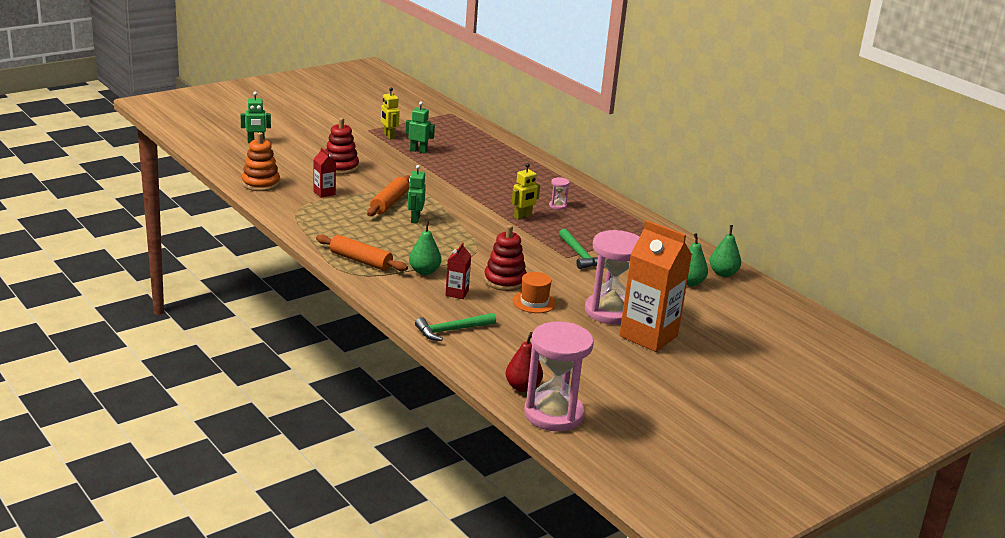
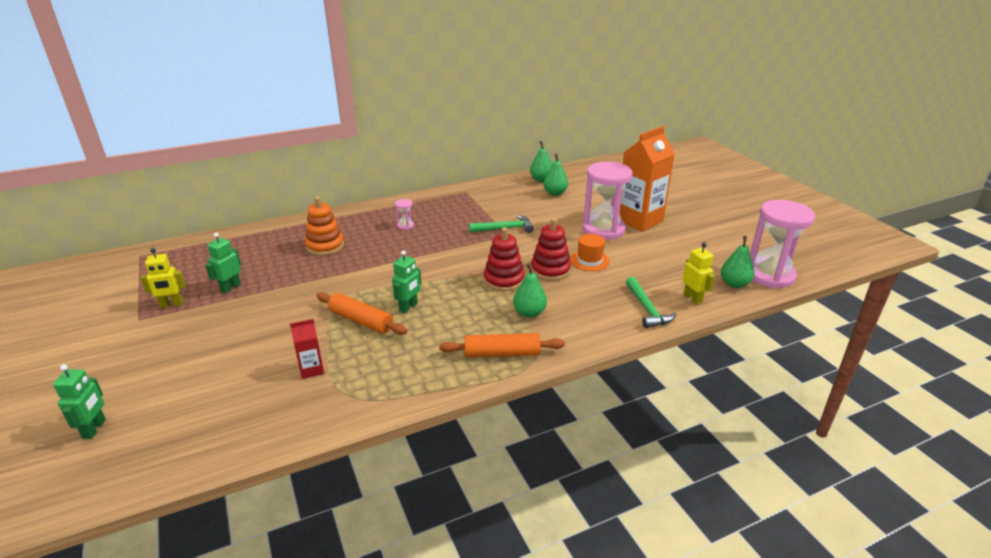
camera: 75 degrees left, 5 degrees up
orange stacking toy [242,132,280,191] -> orange stacking toy moved to [305,196,344,256]
orange rolling pin [316,234,408,271] -> orange rolling pin turned 45 degrees clockwise [439,333,565,358]
red stacking toy [325,118,359,174] -> red stacking toy moved to [484,227,525,291]
green robot [408,165,426,224] -> green robot turned 75 degrees counterclockwise [392,250,421,313]
red carton [445,242,471,299] -> none
red pear [506,332,543,392] -> green pear [721,236,754,288]
yellow robot [512,163,540,220] -> yellow robot moved to [682,242,715,305]

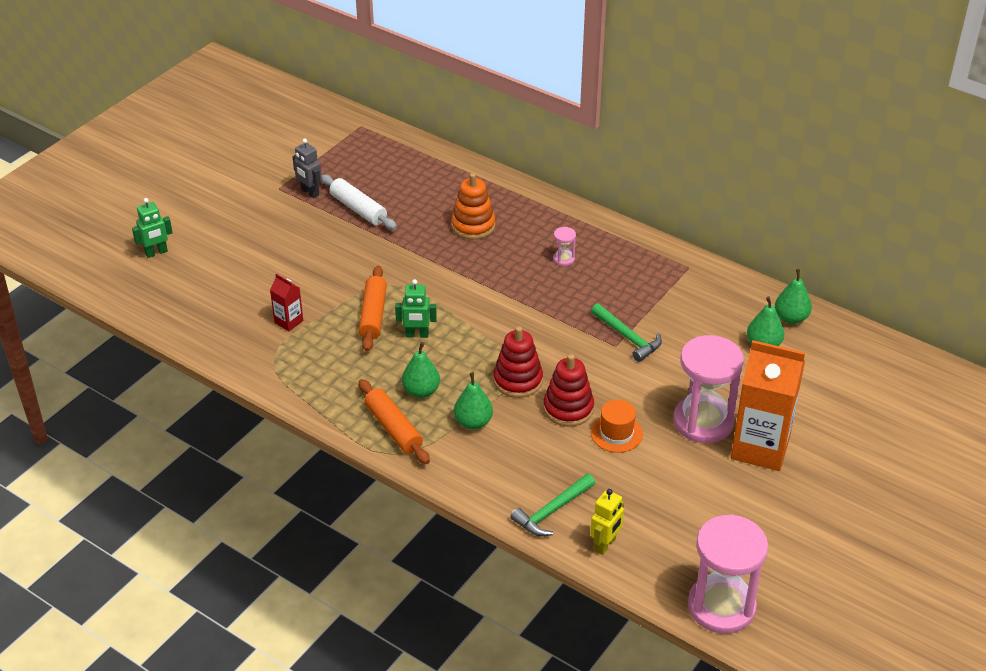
camera: 60 degrees right, 10 degrees up
yellow robot [140,248,186,308] -> grey robot [293,139,322,198]
green robot [205,233,241,294] -> white rolling pin [321,174,397,230]
green pear [721,236,754,288] -> green pear moved to [402,342,440,398]

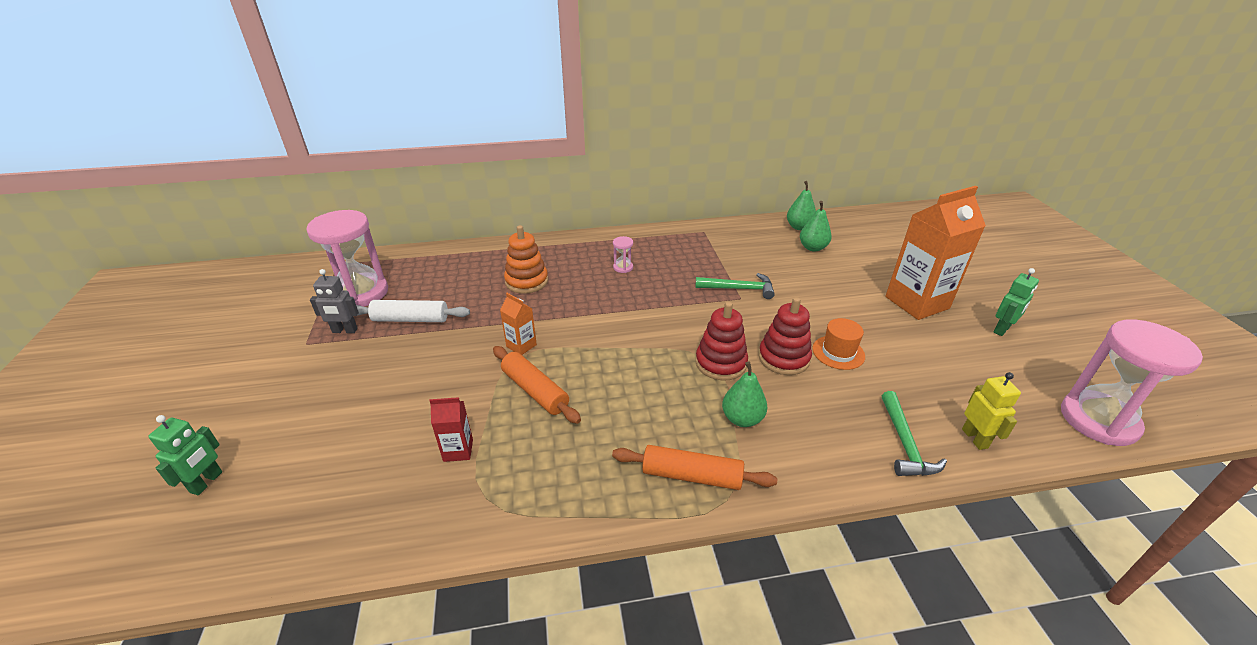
camera: 45 degrees left, 5 degrees down
green robot [395,279,437,338] -> green robot moved to [994,268,1039,336]
green pear [402,342,440,398] -> none
pink hourglass [673,335,744,443] -> pink hourglass moved to [306,210,388,307]
none -> orange carton [500,293,537,355]

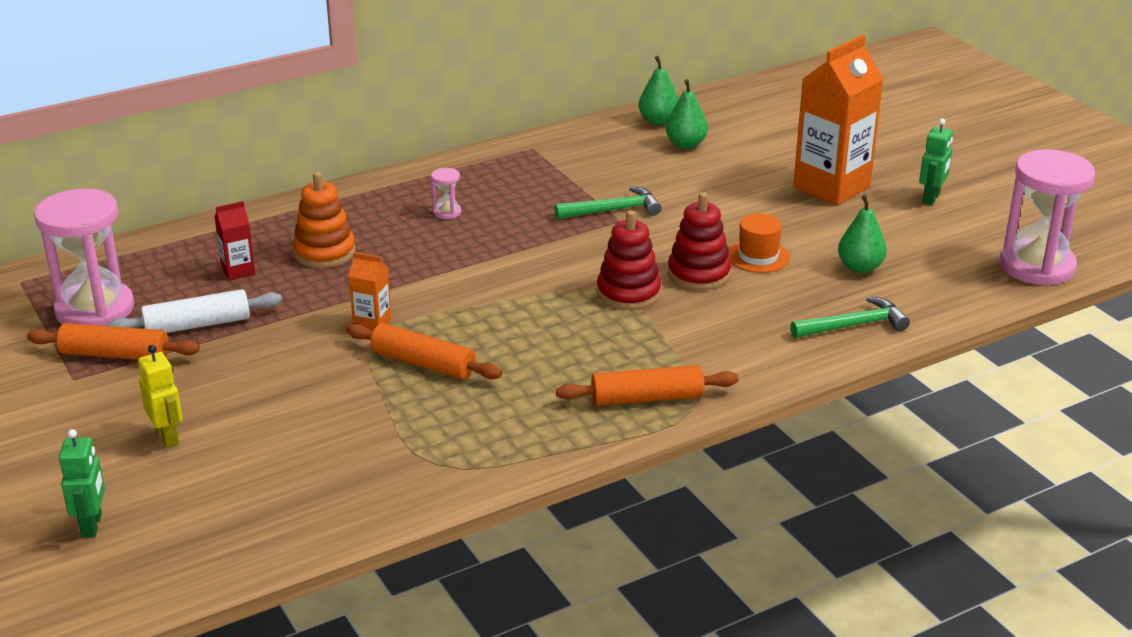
camera: 20 degrees left, 5 degrees down
grey robot [310,269,359,333] -> orange rolling pin [27,323,200,360]
red carton [429,397,473,462] -> red carton moved to [214,201,256,281]
green pear [722,361,767,427] -> green pear moved to [838,195,887,273]
green hammer [882,391,947,476] -> green hammer turned 90 degrees counterclockwise [790,296,910,338]
yellow robot [962,372,1021,450] -> yellow robot moved to [138,345,183,448]

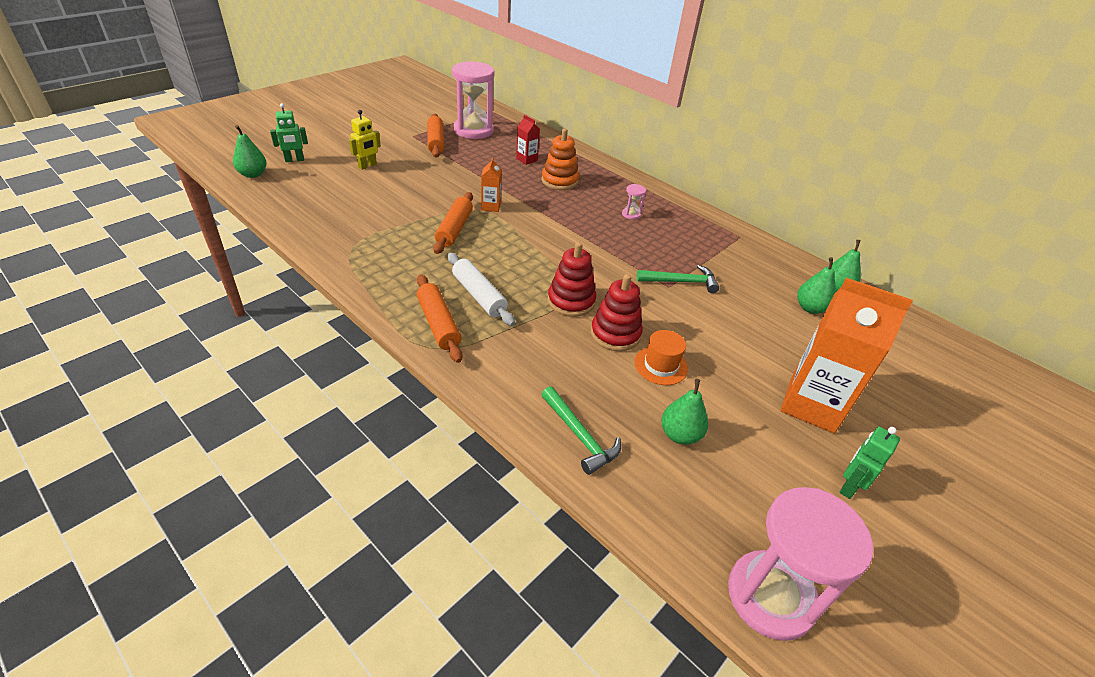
camera: 70 degrees right, 10 degrees up
white rolling pin [107,289,282,333] -> white rolling pin moved to [447,253,515,326]
green hammer [554,186,661,219] -> green hammer turned 60 degrees counterclockwise [637,265,719,293]
green robot [919,118,953,205] -> green robot turned 120 degrees clockwise [840,427,900,499]
none -> green pear [233,125,267,178]

